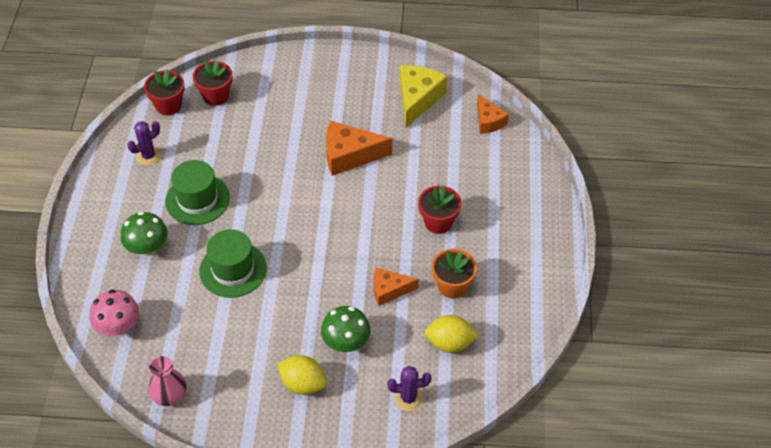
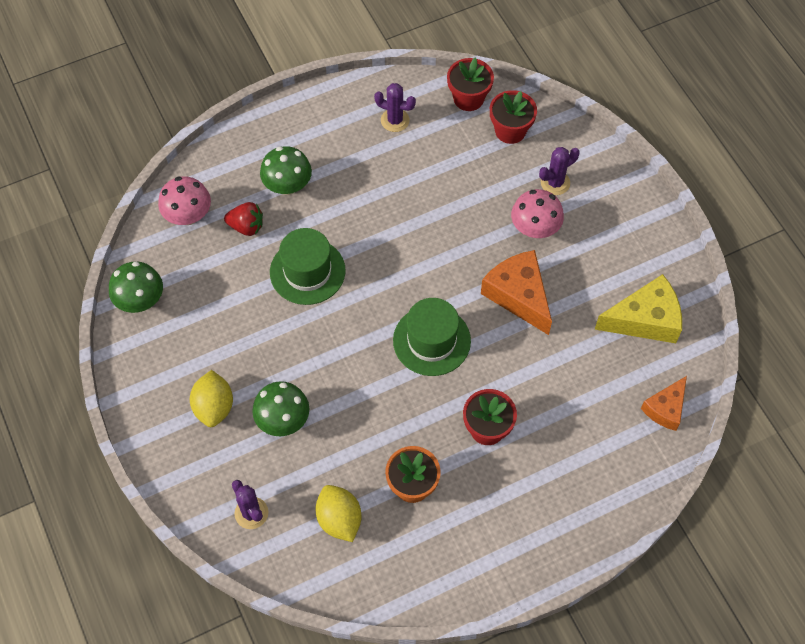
camera: 60 degrees right, 10 degrees up
pink vase [149,356,187,406] -> green mushroom [109,261,163,313]
green hat [165,160,230,225] -> green hat moved to [393,298,471,376]
orange cheese [374,268,419,306] -> none
none -> red strawberry [224,202,263,236]
none -> pink mushroom [511,189,564,238]
none -> purple cactus [539,147,580,195]

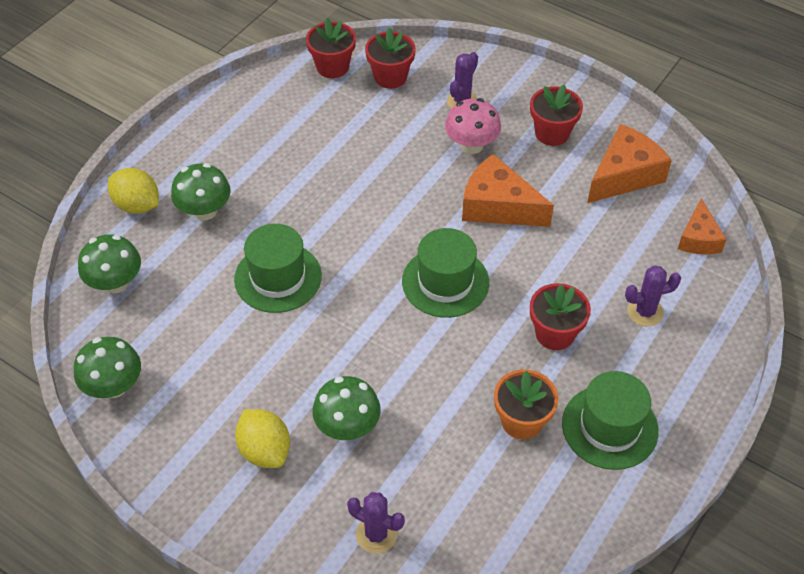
camera: 30 degrees left, 10 degrees down
pink mushroom [158,176,211,225] -> green mushroom [78,234,141,293]
red strawberry [224,202,263,236] -> none
yellow lemon [315,485,361,542] -> yellow lemon moved to [108,168,159,214]
purple cactus [374,83,416,132] -> purple cactus moved to [625,265,681,327]
yellow cheese [595,274,682,343] -> orange cheese [587,124,672,203]
none -> red flower pot [530,84,583,146]
none -> green hat [562,371,659,470]

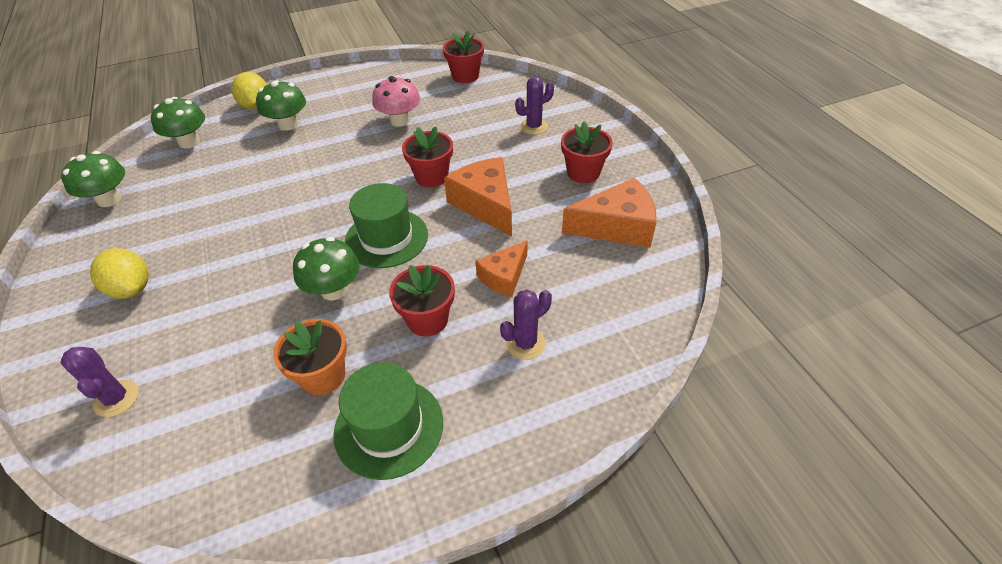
camera: 35 degrees right, 5 degrees down
green hat [234,224,322,313] -> none
yellow lemon [235,409,290,468] -> yellow lemon turned 45 degrees counterclockwise [90,248,149,299]
green mushroom [312,376,380,440] -> green mushroom moved to [293,237,360,300]
red flower pot [365,27,416,89] -> red flower pot moved to [402,126,453,188]
pink mushroom [445,98,501,154] -> pink mushroom moved to [372,76,420,127]
purple cactus [625,265,681,327] -> purple cactus turned 60 degrees counterclockwise [500,289,552,360]
orange cheese [678,198,727,255] -> orange cheese moved to [475,240,528,297]

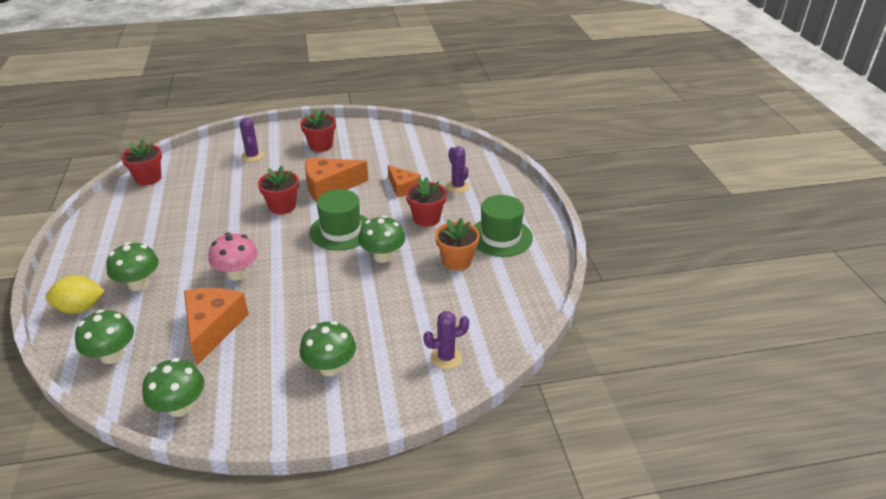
camera: 80 degrees left, 10 degrees down
yellow lemon [90,248,149,299] -> green mushroom [300,321,356,376]
pink mushroom [372,76,420,127] -> pink mushroom moved to [208,232,258,281]
orange cheese [562,178,656,248] -> orange cheese moved to [184,288,249,365]

